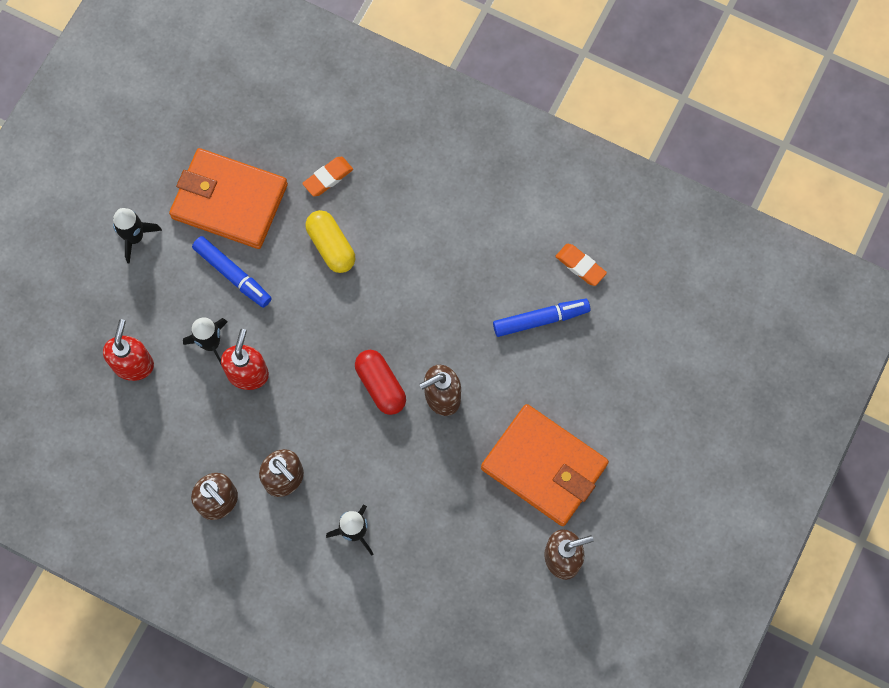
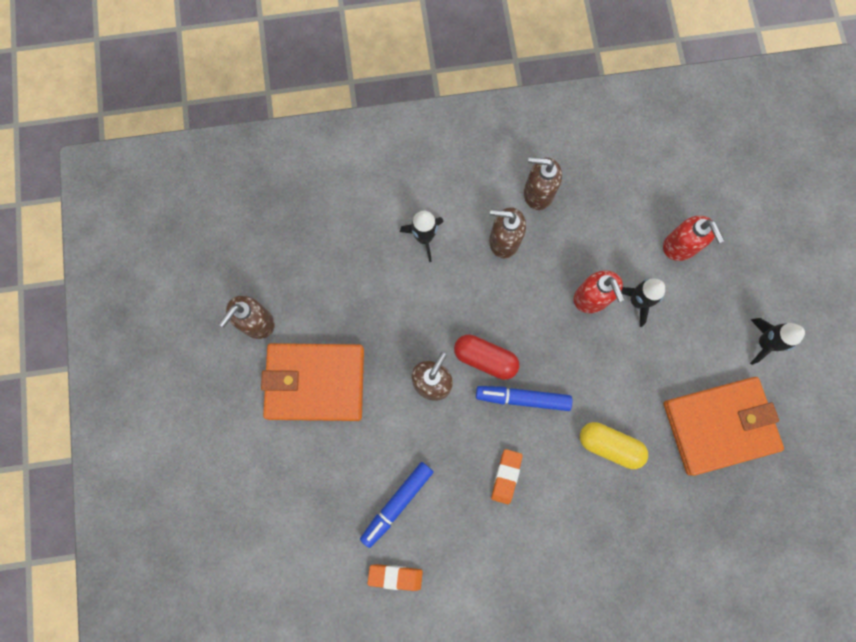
camera: 145 degrees right, 5 degrees up
blue marker [192,236,272,308] -> blue marker moved to [476,386,572,411]
orange eraser [302,157,353,197] -> orange eraser moved to [491,449,523,504]

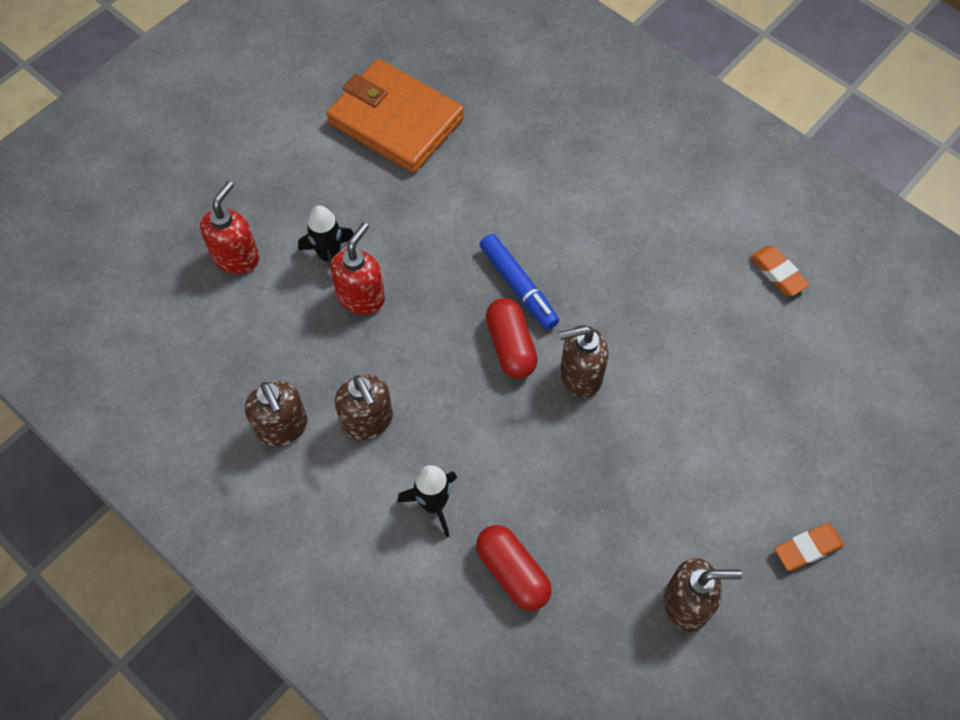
camera: 130 degrees left, 15 degrees down
orange wallet [261,343,364,421] -> none
blue marker [360,462,433,548] -> none
orange eraser [491,449,523,504] -> orange eraser moved to [775,523,844,571]
yellow capsule [580,422,648,469] -> none
black rocket [750,318,805,365] -> none
none -> red capsule [476,525,552,611]

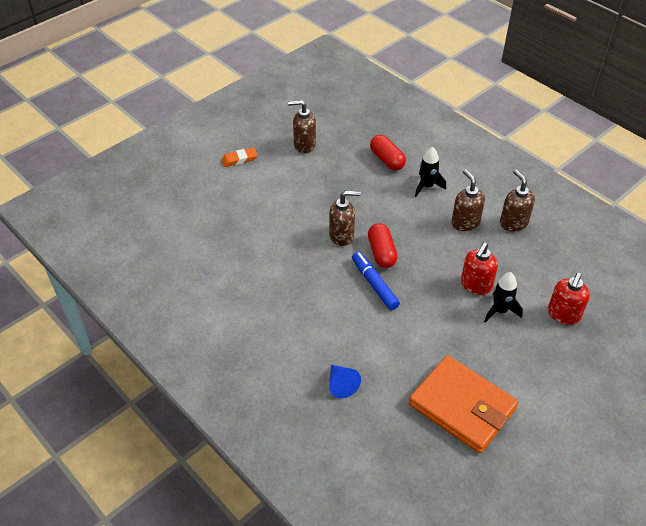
camera: 175 degrees left, 15 degrees down
orange eraser [750,246,810,296] -> none
none -> blue cone [329,365,361,398]

